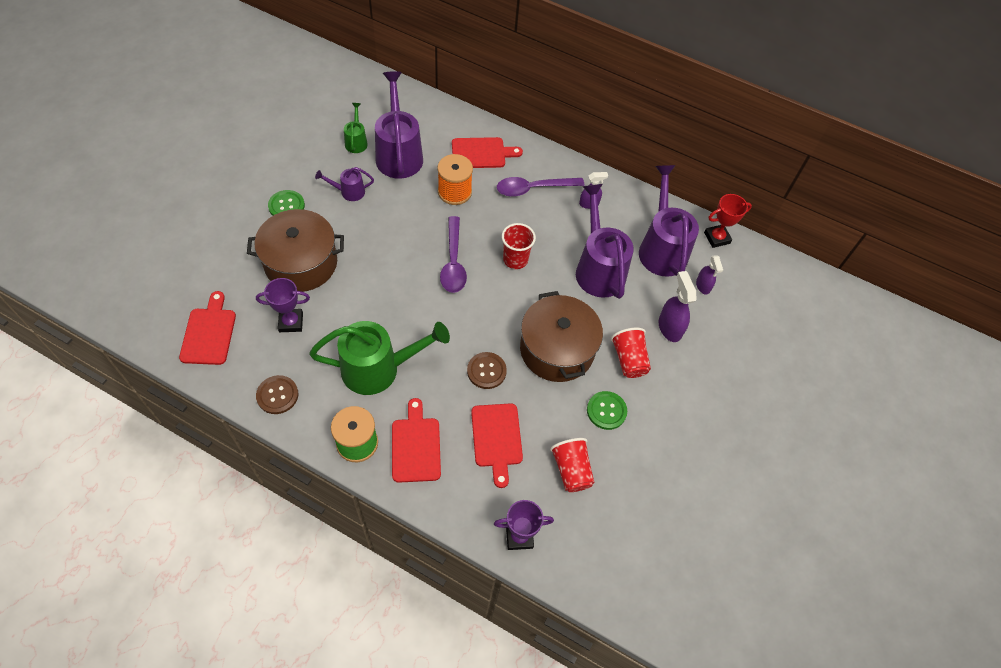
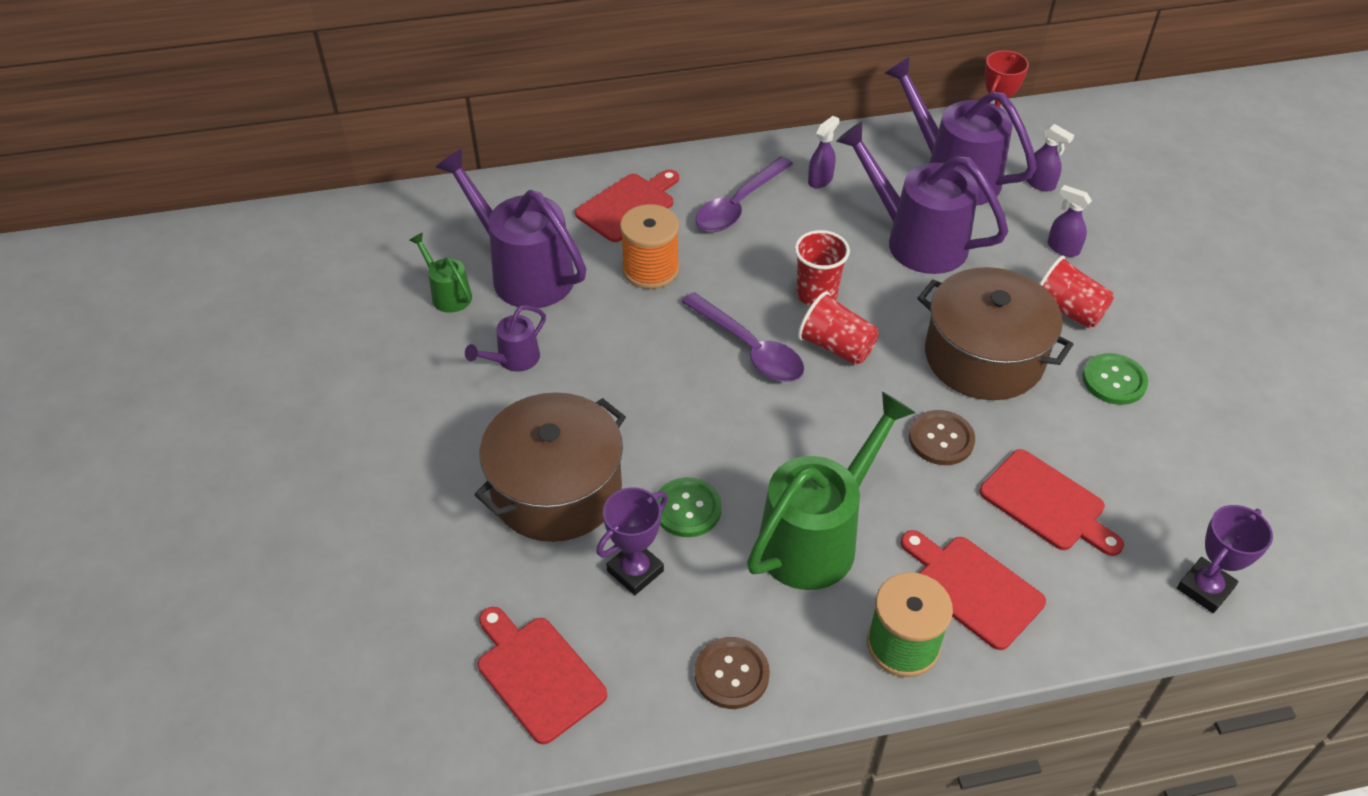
camera: 35 degrees left, 10 degrees down
green button [268,190,305,216] -> green button moved to [658,477,722,537]
red cup [550,438,594,492] -> red cup moved to [798,291,879,365]
purple spray bottle [659,271,696,342] -> purple spray bottle [1048,185,1092,257], size x0.64

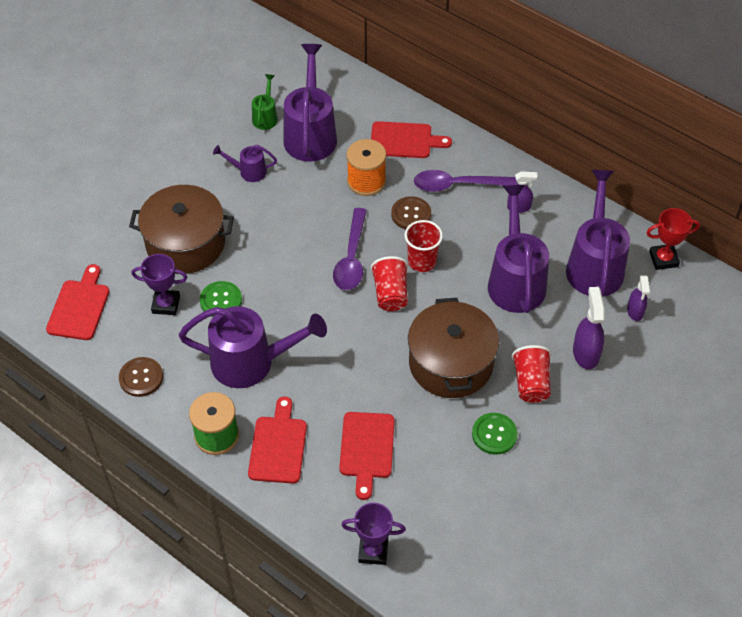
camera: 50 degrees right, 5 degrees up
green watering can [747,392,916,590] -> purple watering can [179,306,327,388]
brown button [909,410,975,465] -> brown button moved to [391,196,431,229]
purple spray bottle [1048,185,1092,257] -> purple spray bottle [573,287,605,370], size x1.55

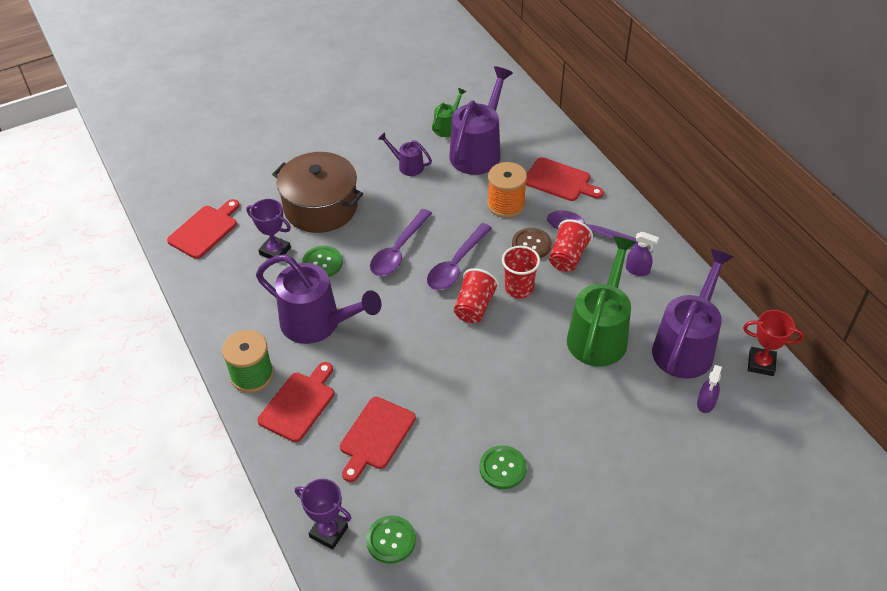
camera: 25 degrees right, 5 degrees down
brown button [119,357,163,397] -> none
brown pot [408,298,499,398] -> none
purple watering can [488,185,549,313] -> green watering can [567,236,636,366]
red cup [511,345,552,403] -> red cup moved to [549,219,593,272]
purple spray bottle [573,287,605,370] -> none
none -> green button [366,516,416,564]
none -> purple spoon [370,209,433,276]

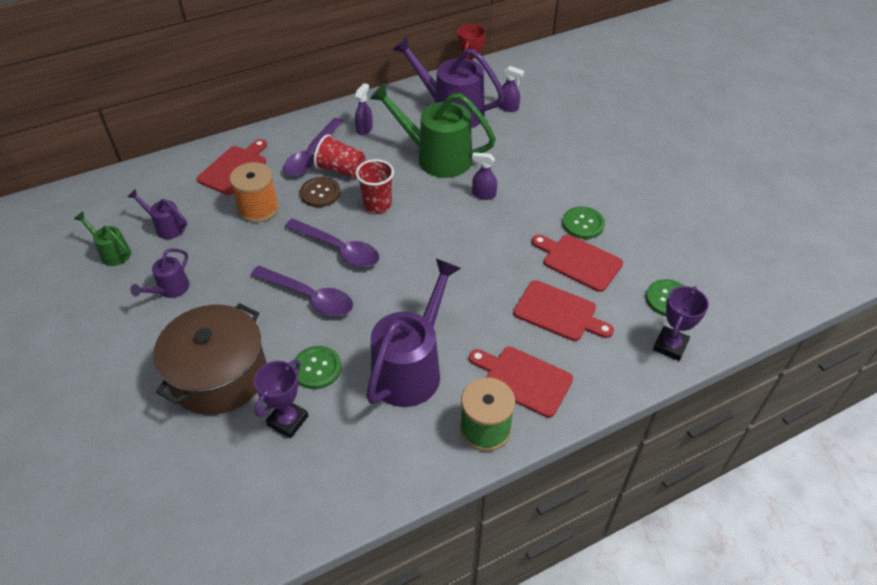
camera: 90 degrees left, 0 degrees up
red cutting board [167,199,240,259] -> red cutting board moved to [532,235,623,292]
purple watering can [449,66,513,175] -> purple watering can [128,189,187,239], size x0.48
red cup [454,268,499,323] -> none
none -> purple spray bottle [472,152,497,200]

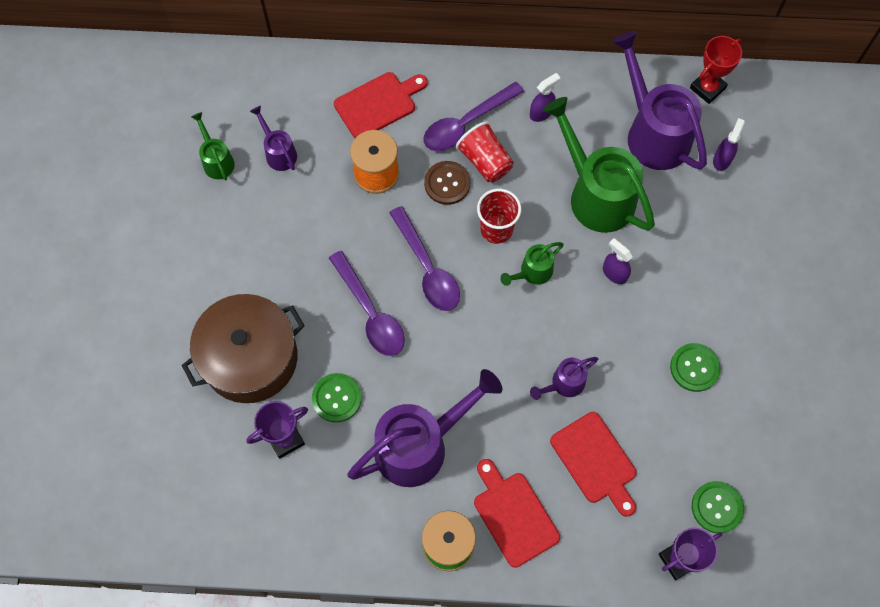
camera: 30 degrees right, 20 degrees up
purple watering can [130,248,190,298] -> purple watering can moved to [530,357,598,400]
purple spray bottle [498,66,524,112] -> purple spray bottle turned 120 degrees counterclockwise [713,118,745,171]
red cutting board [532,235,623,292] -> none
none -> green watering can [500,242,564,286]

